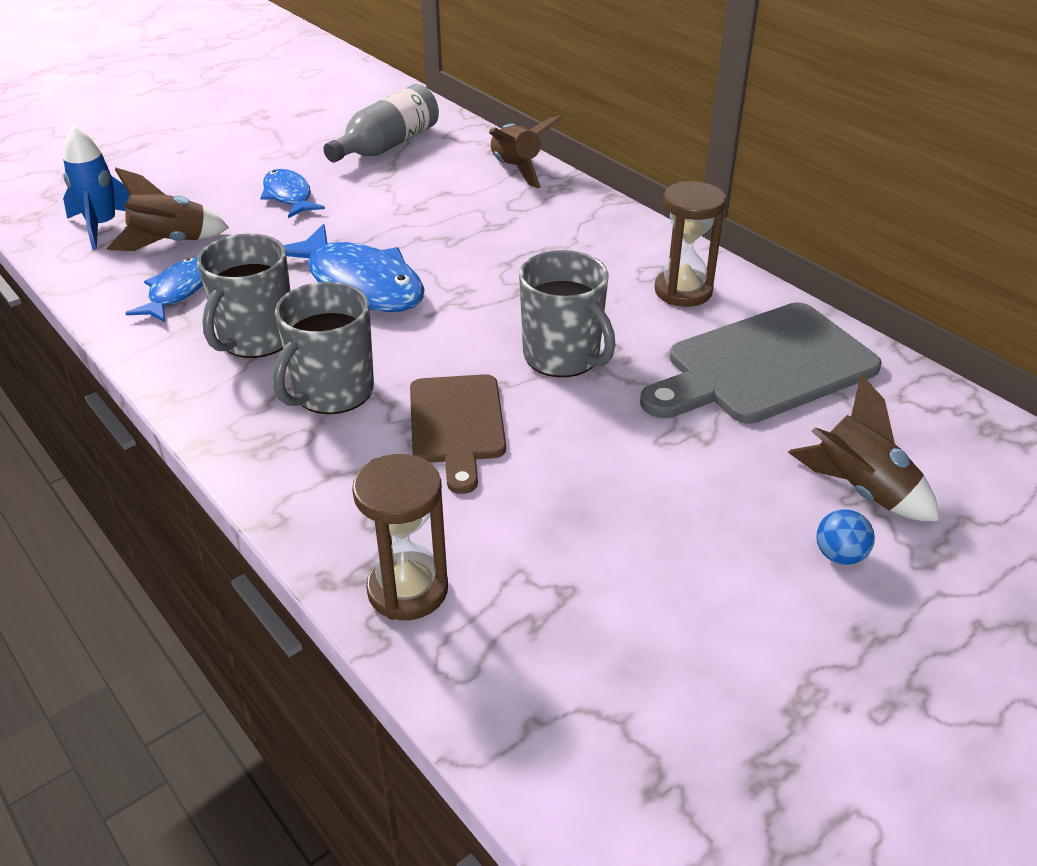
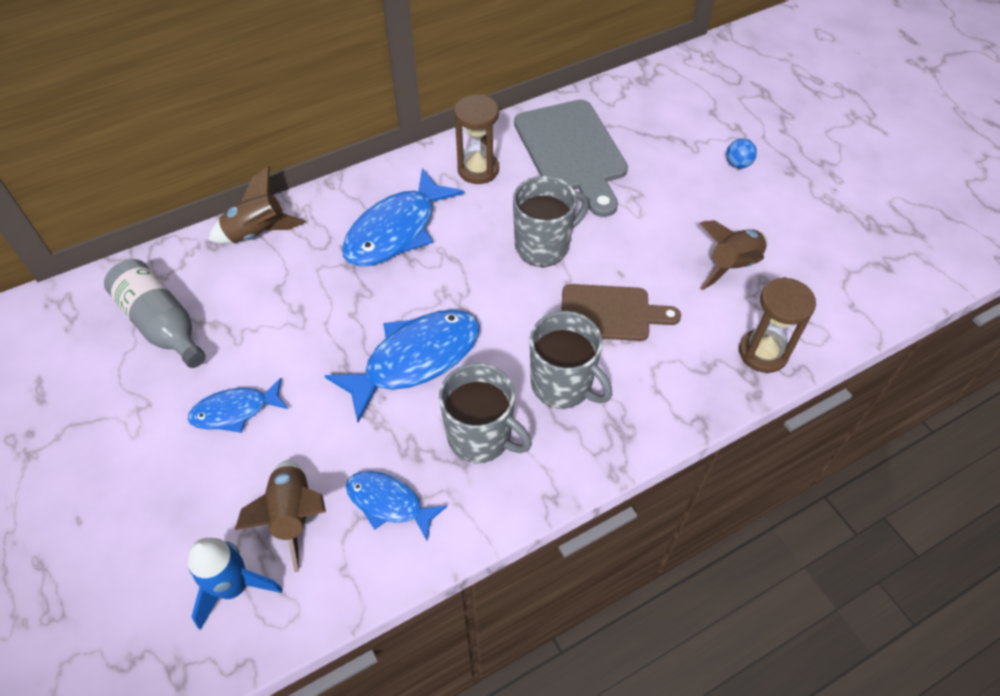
camera: 80 degrees left, 15 degrees up
brown rocket [788,375,939,521] -> brown rocket moved to [700,220,768,290]
none -> blue fish [342,168,464,267]

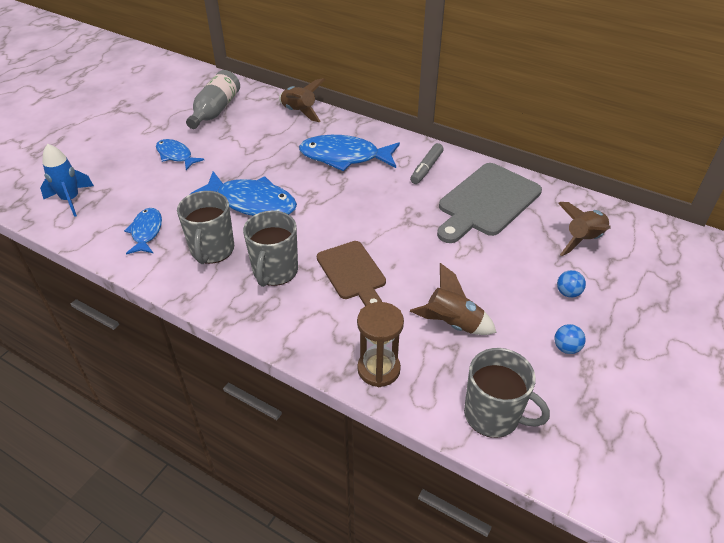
camera: 60 degrees right, 10 degrees down
brown rocket [235,460,326,572] -> brown rocket moved to [558,202,610,256]
brown hourglass [454,95,499,184] -> grey marker [410,143,444,184]
grey mug [513,176,589,267] -> grey mug moved to [464,348,550,438]
none -> blue ball [554,324,586,354]

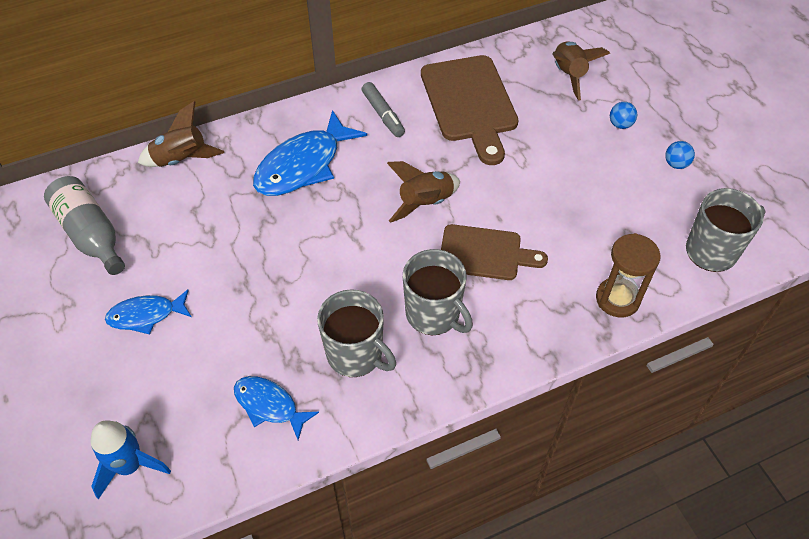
camera: 55 degrees left, 10 degrees up
blue fish [189,171,297,216] -> none
brown rocket [410,263,497,335] -> brown rocket moved to [387,161,460,223]
grey cutting board [437,163,542,243] -> brown cutting board [421,55,519,165]

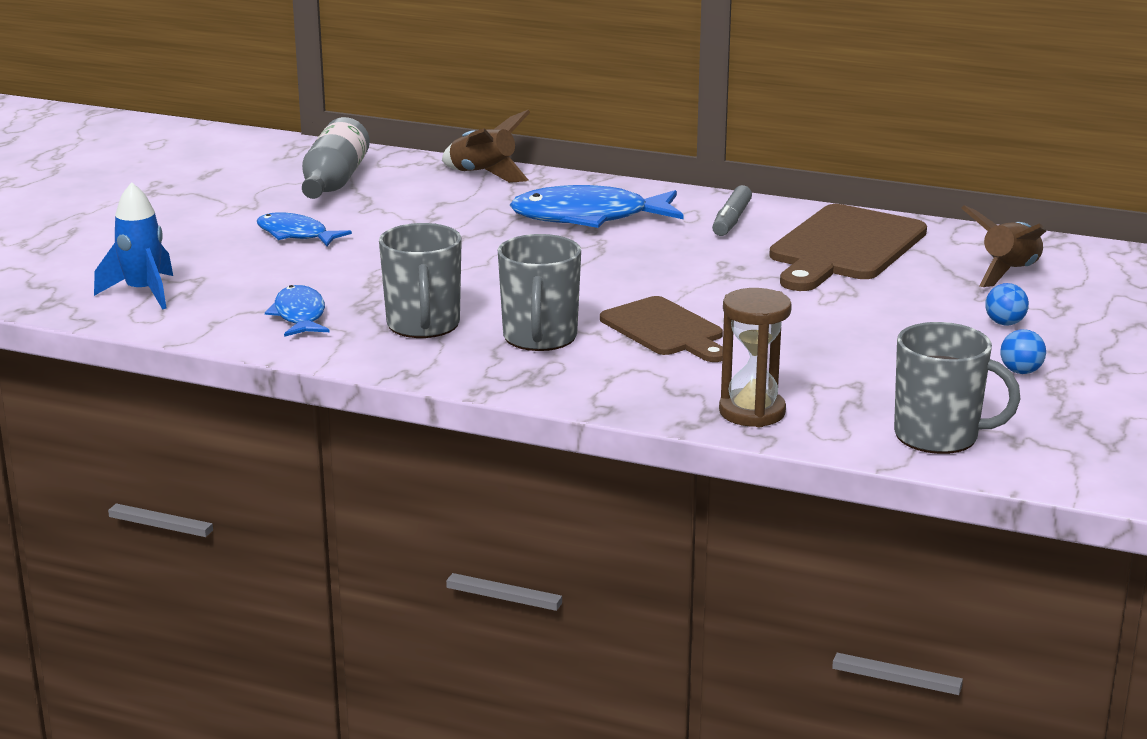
camera: 45 degrees right, 30 degrees down
brown rocket [387,161,460,223] -> none

